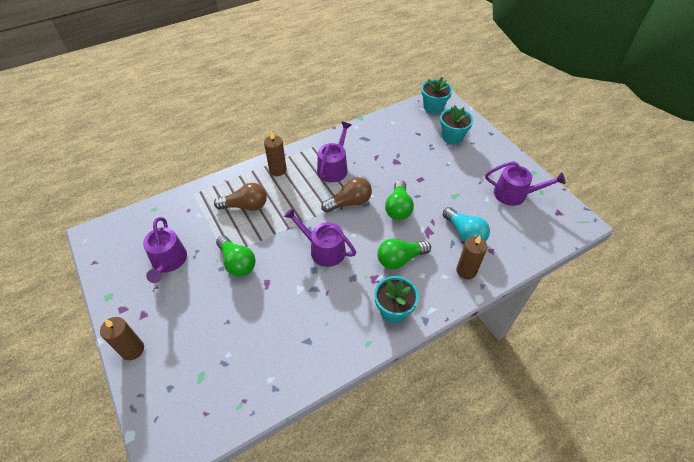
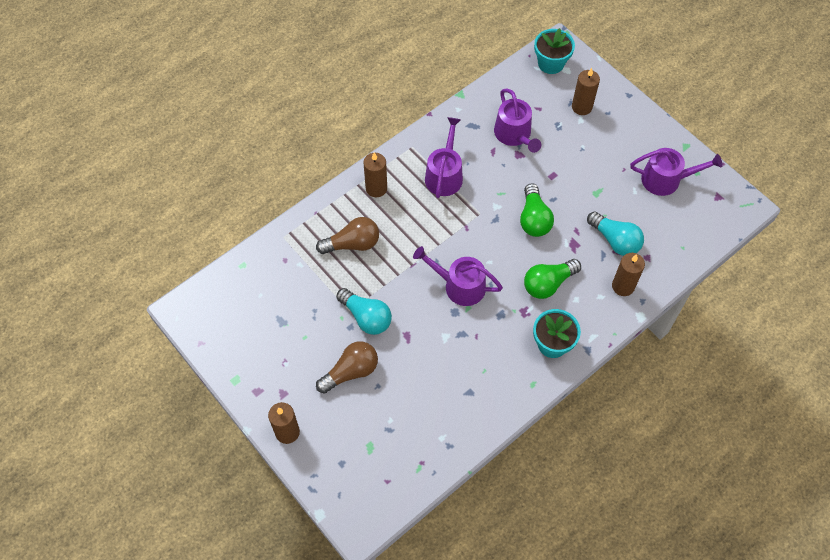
camera: 10 degrees left, 10 degrees up
purple watering can [143,217,187,283] -> purple watering can moved to [494,89,541,153]
green light bulb [216,235,256,277] -> turquoise light bulb [336,288,392,335]
brown light bulb [321,177,372,212] -> brown light bulb moved to [316,341,378,394]
turquoise flower pot [440,106,474,144] -> brown candle [572,68,600,115]

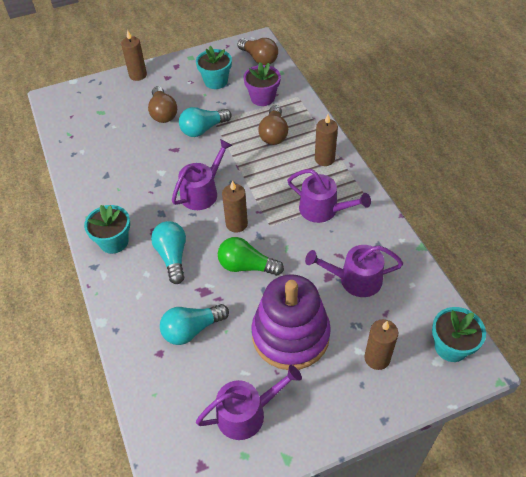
camera: 110 degrees right, 10 degrees down
green light bulb [524,259,581,299] -> turquoise light bulb [151,221,186,284]
brown candle [612,253,645,296] -> brown candle moved to [222,180,248,233]
purple watering can [630,148,723,196] -> purple watering can turned 135 degrees counterclockwise [196,365,302,440]
none -> turquoise flower pot [196,46,232,89]
none -> brown light bulb [238,38,278,65]
none -> purple flower pot [243,62,281,106]
none -> purple stacking toy [251,274,331,370]

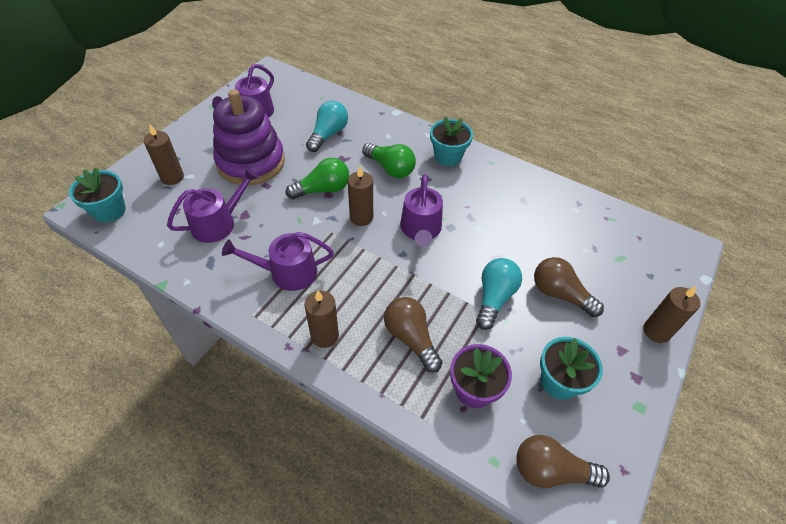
camera: 140 degrees right, 0 degrees up
turquoise light bulb [151,221,186,284] -> green light bulb [362,143,416,178]

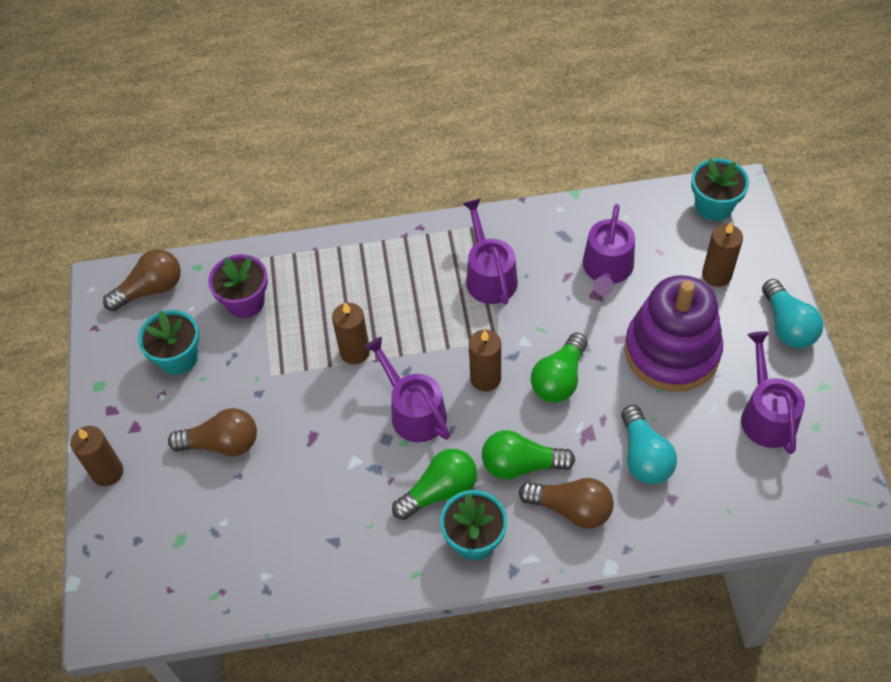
camera: 145 degrees right, 5 degrees up
purple watering can [222,232,334,291] -> purple watering can turned 60 degrees counterclockwise [462,199,518,305]
brown candle [304,290,339,348] -> brown candle moved to [332,302,370,364]
brown light bulb [384,297,443,372] -> brown light bulb moved to [519,478,614,529]
turquoise light bulb [476,258,522,330] -> turquoise light bulb moved to [762,279,823,349]
none -> green light bulb [392,449,477,520]

